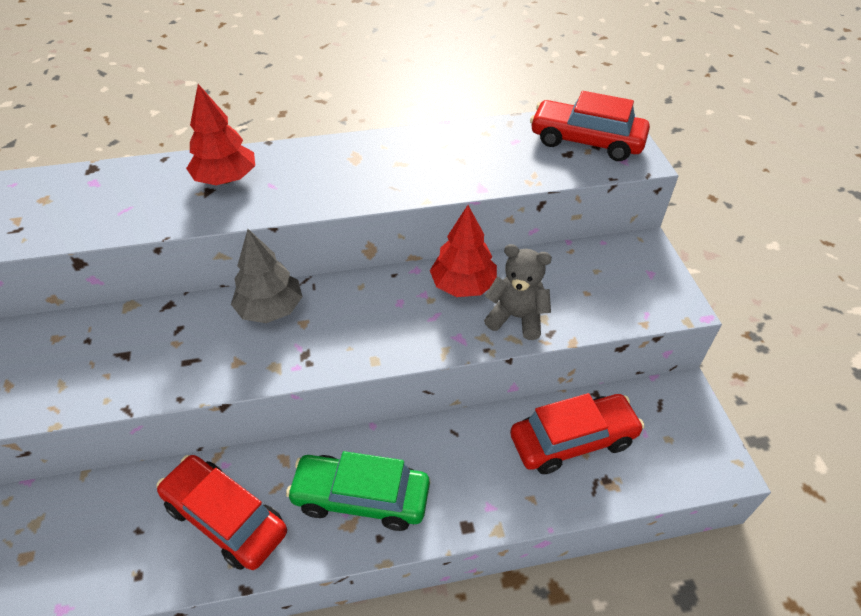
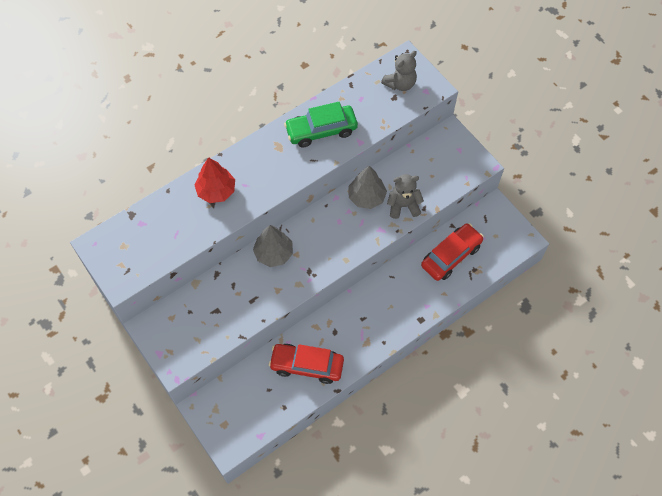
camera: 25 degrees left, 15 degrees up
green car [286,451,430,531] -> green car moved to [284,102,358,147]
red tree [430,205,497,297] -> grey tree [348,166,387,209]
red car [530,91,650,161] -> grey teddy bear [381,51,417,91]

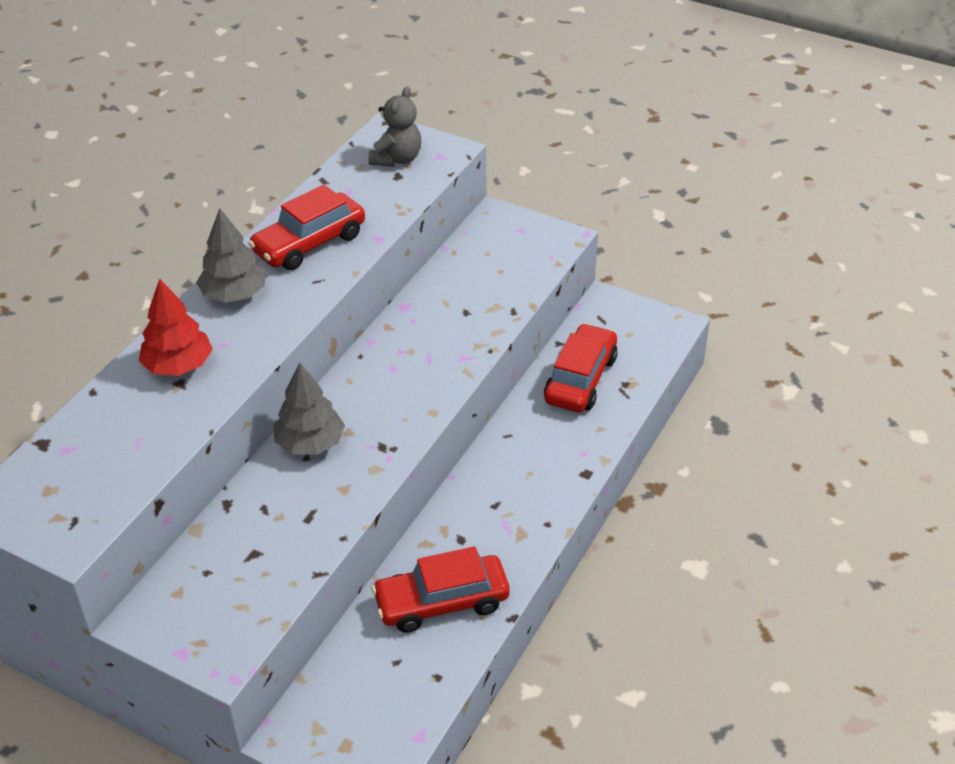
camera: 25 degrees left, 20 degrees down
green car [284,102,358,147] -> red car [248,184,365,270]
grey tree [348,166,387,209] -> grey tree moved to [196,208,265,303]
grey teddy bear [387,174,424,219] -> none

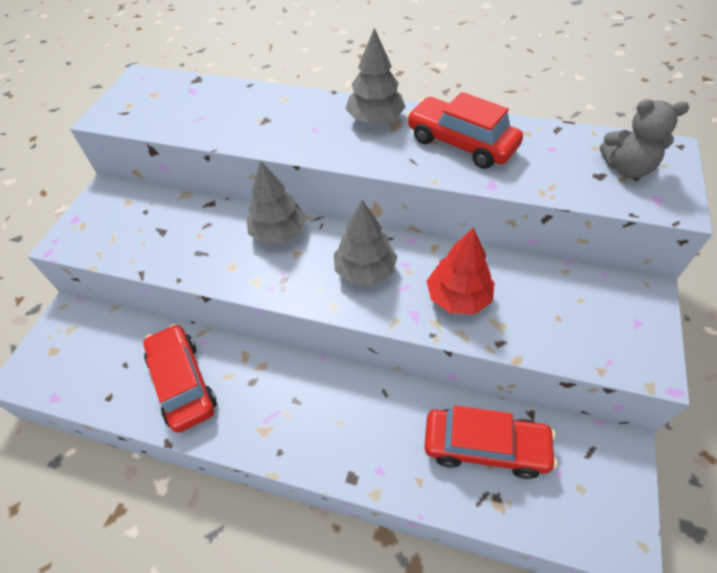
camera: 80 degrees right, 10 degrees up
red tree [139,279,213,376] -> red tree moved to [427,228,495,314]
none -> grey tree [334,200,398,285]

